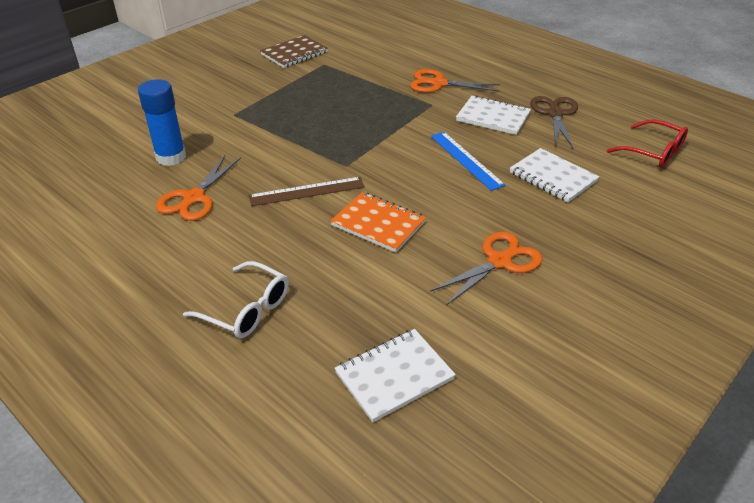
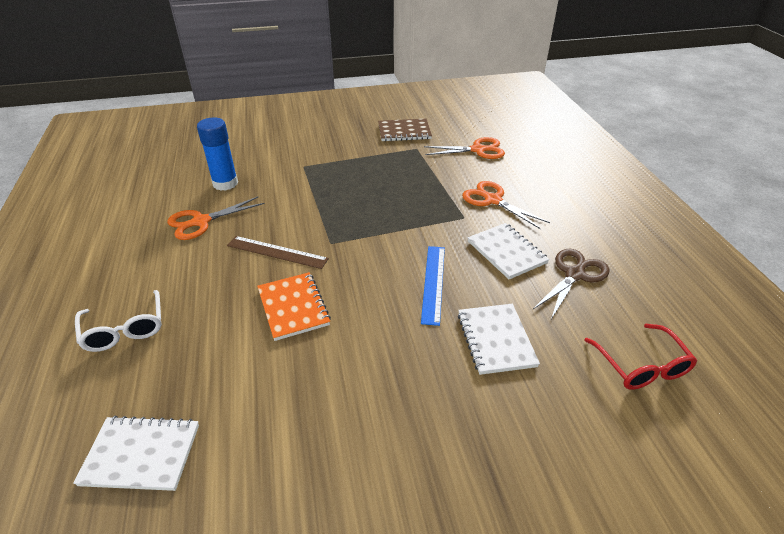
camera: 35 degrees right, 0 degrees up
orange scissors [430,232,542,305] -> orange scissors moved to [424,137,505,159]

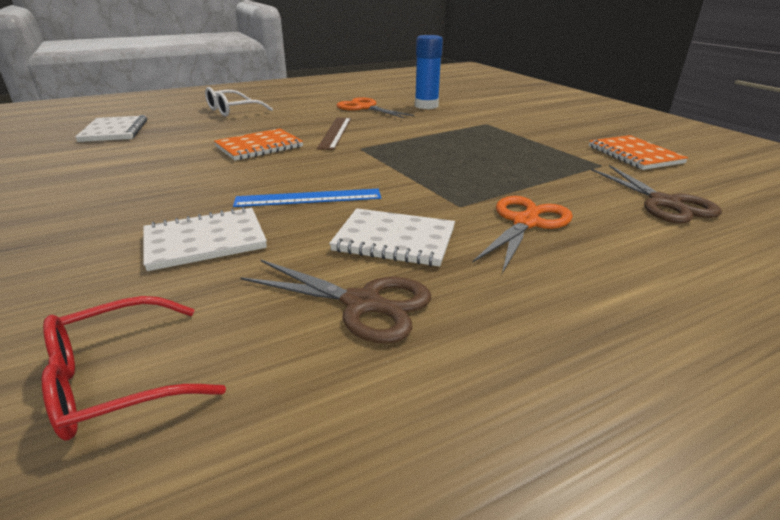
camera: 75 degrees right, 10 degrees down
brown notebook [378,119,432,142] -> orange notebook [589,135,688,170]
orange scissors [424,137,505,159] -> brown scissors [591,165,722,223]
white notebook [468,223,550,279] -> white notebook turned 60 degrees clockwise [329,208,455,267]

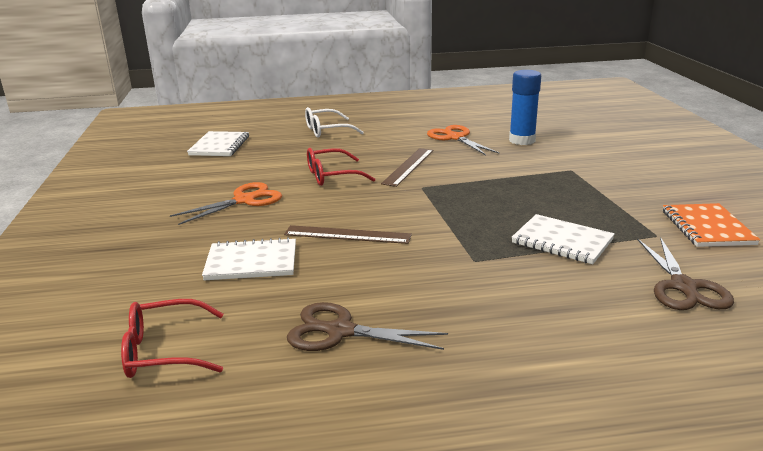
camera: 20 degrees right, 5 degrees down
orange notebook [214,128,303,160] -> red glasses [307,148,375,186]
blue ruler [233,189,381,207] -> brown ruler [284,225,412,244]
brown scissors [240,260,432,343] -> brown scissors turned 150 degrees clockwise [287,302,448,351]
white notebook [329,208,455,267] -> white notebook moved to [511,214,615,264]
orange scissors [473,196,573,273] -> orange scissors moved to [170,182,282,225]

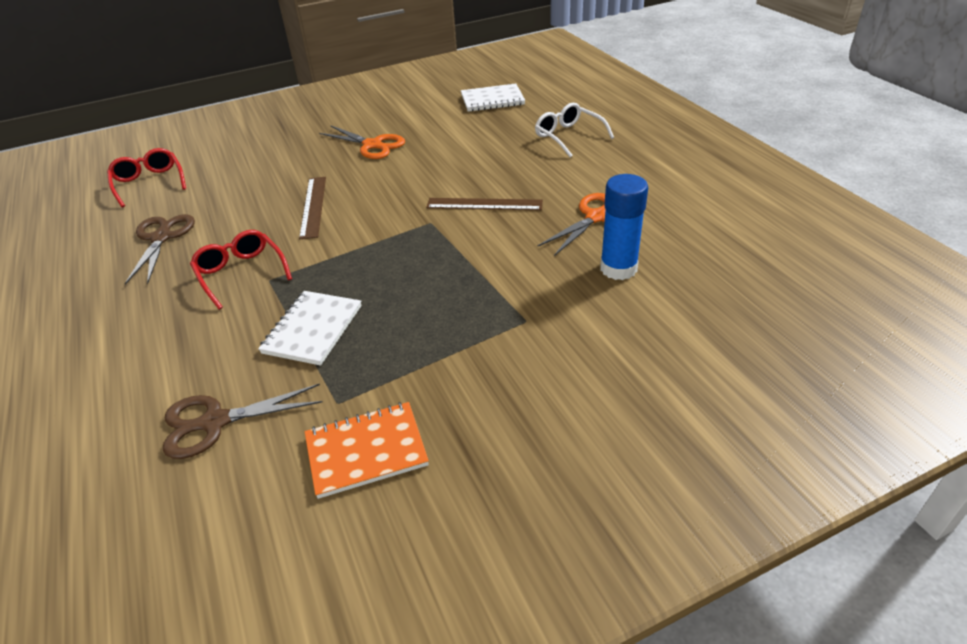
camera: 75 degrees right, 15 degrees up
white notebook [202,237,296,280] -> none
red glasses [307,148,375,186] -> red glasses moved to [190,230,292,310]

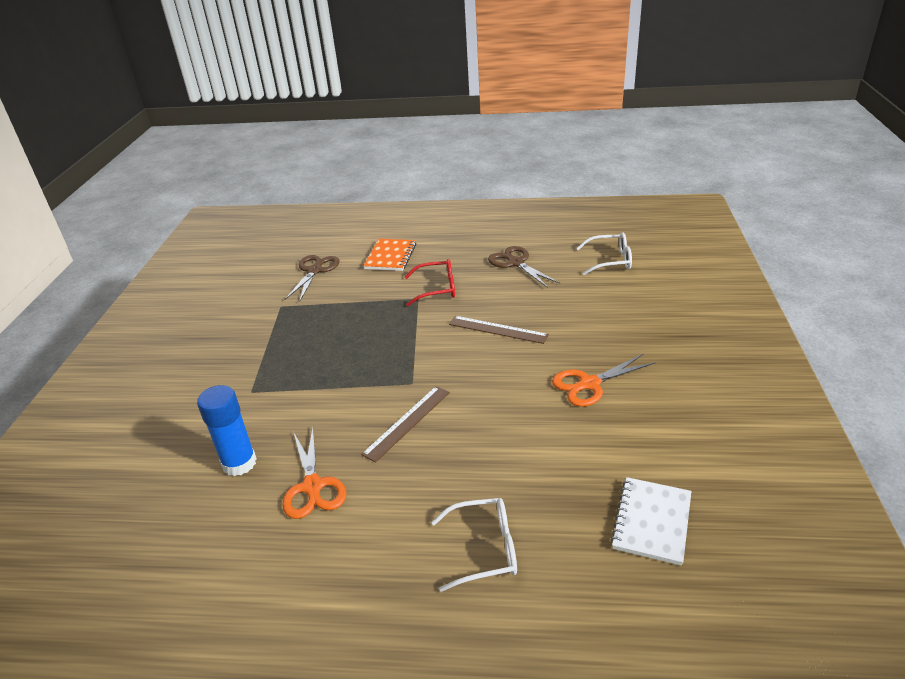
camera: 120 degrees right, 5 degrees down
red glasses [107,148,186,207] -> white glasses [576,232,632,275]
brown scissors [125,214,195,285] -> brown scissors turned 150 degrees counterclockwise [488,246,560,288]
white notebook [258,291,362,366] -> none
orange notebook [305,402,429,499] -> orange notebook moved to [363,239,416,271]

